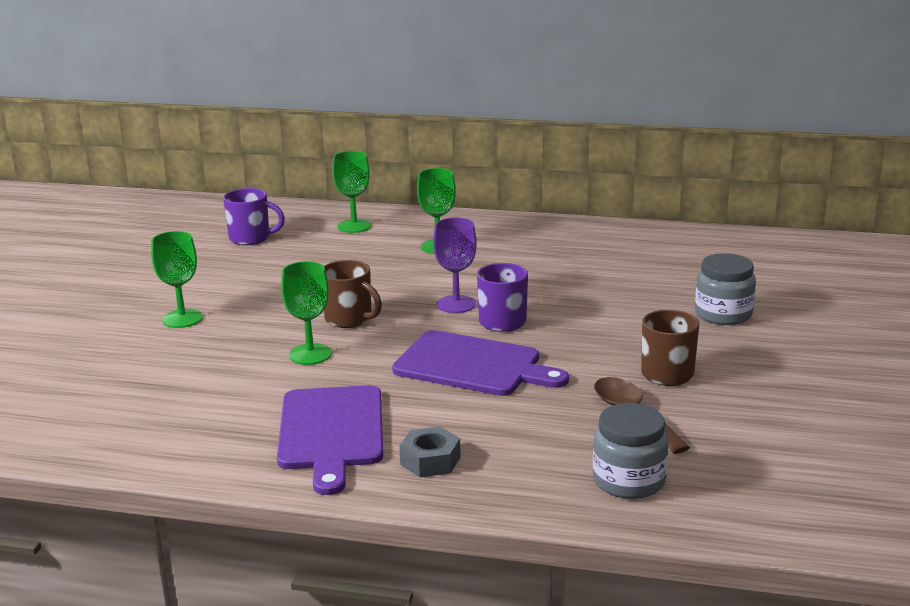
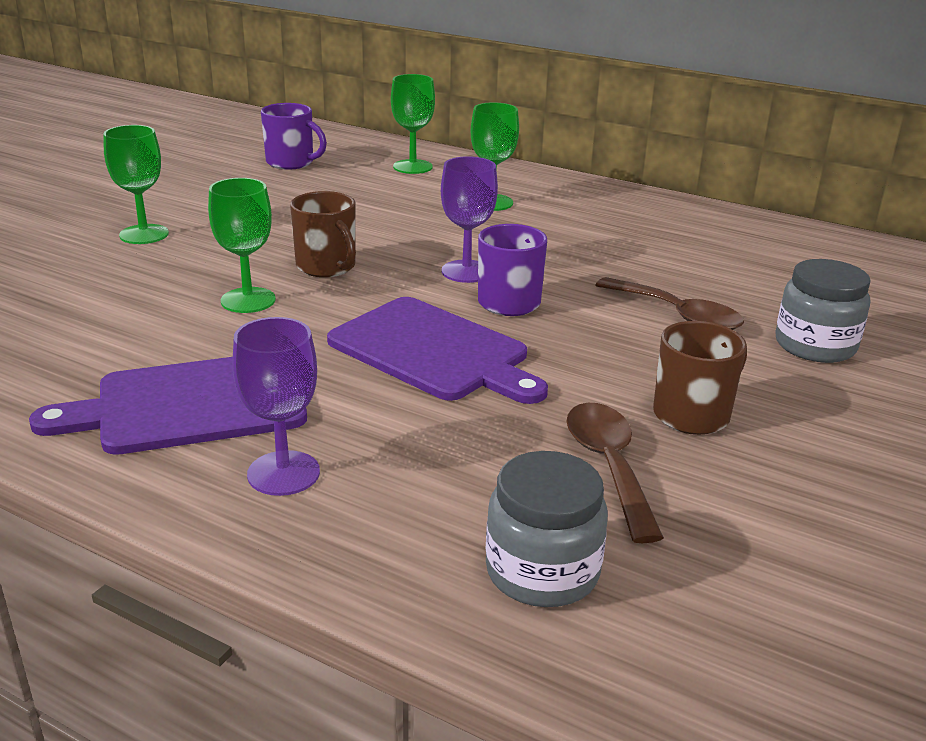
camera: 15 degrees right, 5 degrees up
purple cutting board [277,385,383,495] -> purple cutting board turned 60 degrees clockwise [29,357,307,455]
grey nut [399,427,461,477] -> purple goblet [232,317,320,496]
none -> brown spoon [595,277,744,330]

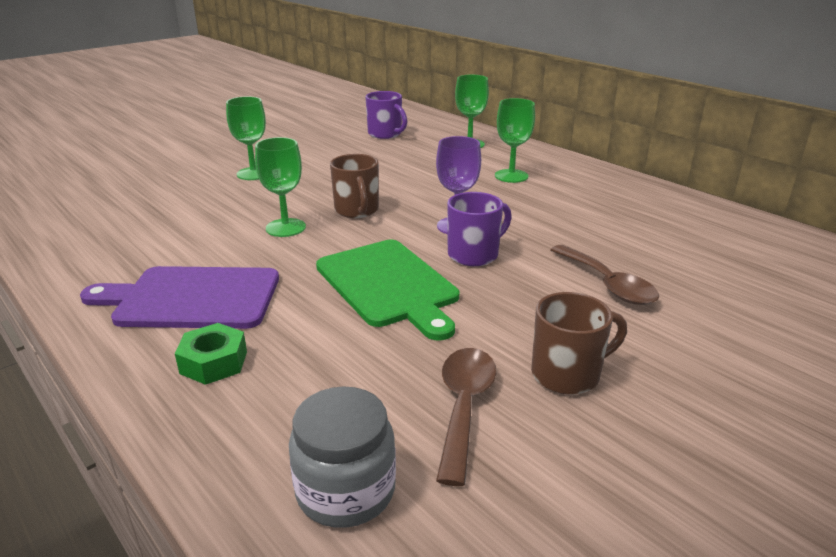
camera: 20 degrees right, 0 degrees up
purple goblet [232,317,320,496] -> green nut [175,323,247,385]
purple cutting board [327,297,548,404] -> green cutting board [316,240,459,341]
grey jar [775,259,871,363] -> none

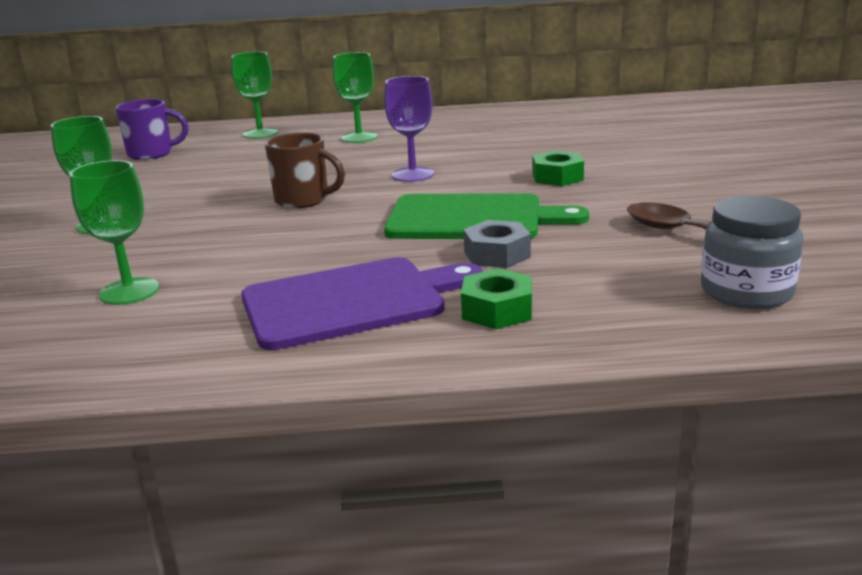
camera: 50 degrees left, 5 degrees down
purple cutting board [80,266,279,329] -> purple cutting board turned 150 degrees counterclockwise [241,257,483,350]
green goblet [255,137,306,237] -> green goblet moved to [69,160,159,305]
purple mug [447,192,512,266] -> none
brown mug [531,292,627,395] -> none
brown spoon [551,245,659,305] -> none
none -> grey nut [463,220,531,268]
none -> green nut [533,151,584,186]

